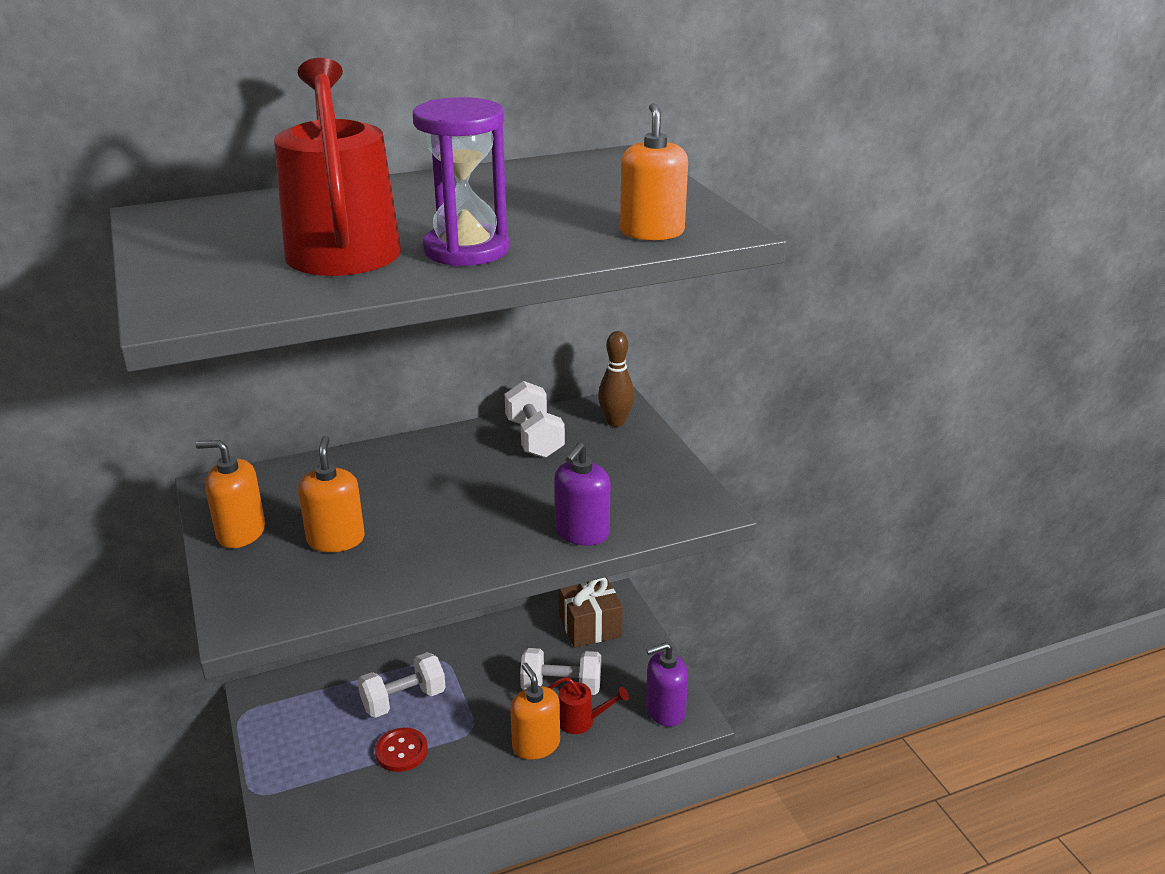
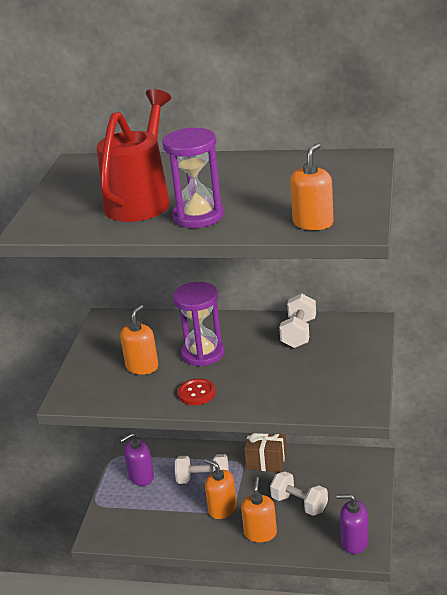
camera: 35 degrees right, 0 degrees up
orange soap dispenser [196,440,265,548] -> orange soap dispenser moved to [204,458,237,519]
red button [375,727,428,772] -> red button moved to [178,378,216,405]
red watering can [548,677,629,734] -> none
purple soap dispenser [554,442,611,546] -> purple soap dispenser moved to [120,433,154,486]
brown gift [559,577,623,648] -> brown gift moved to [244,433,287,472]
brown bowling pin [598,331,635,427] -> none
none -> purple hourglass [173,282,225,366]

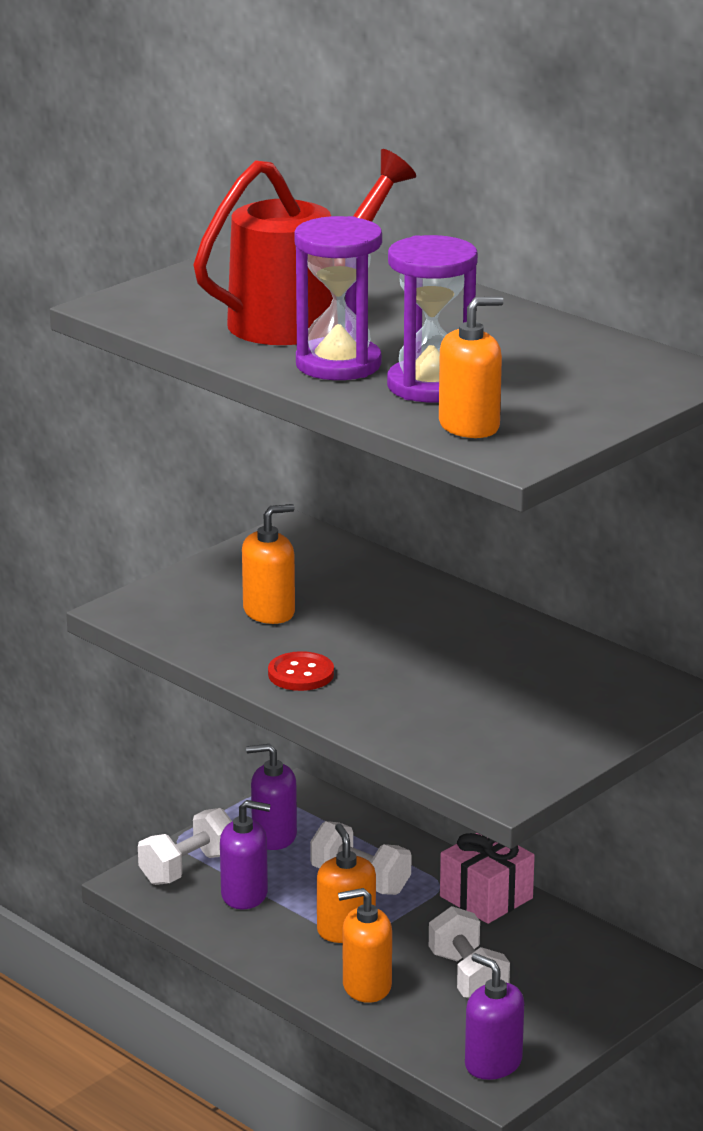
camera: 30 degrees right, 5 degrees down
purple hourglass [173,282,225,366] -> purple hourglass moved to [387,235,478,402]
orange soap dispenser [241,477,277,542] -> orange soap dispenser turned 135 degrees counterclockwise [338,888,392,1003]
brown gift [244,433,287,472] -> pink gift [440,833,535,924]
white dumbbell [279,293,316,348] -> white dumbbell moved to [138,808,232,885]
none -> purple soap dispenser [220,800,271,909]

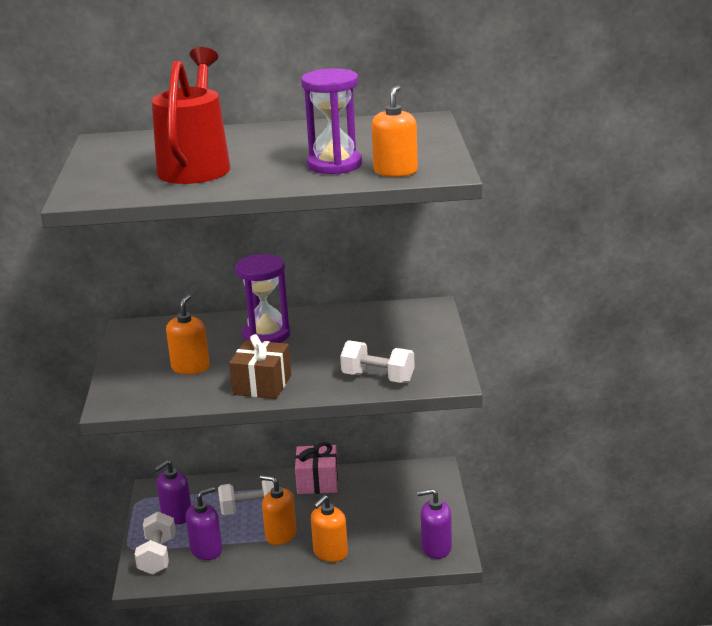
camera: 45 degrees left, 0 degrees up
red button [268,651,334,691] -> brown gift [229,334,291,399]
purple hourglass [294,216,382,380] -> purple hourglass moved to [235,254,290,343]
white dumbbell [429,906,510,998] -> white dumbbell moved to [340,340,415,383]

